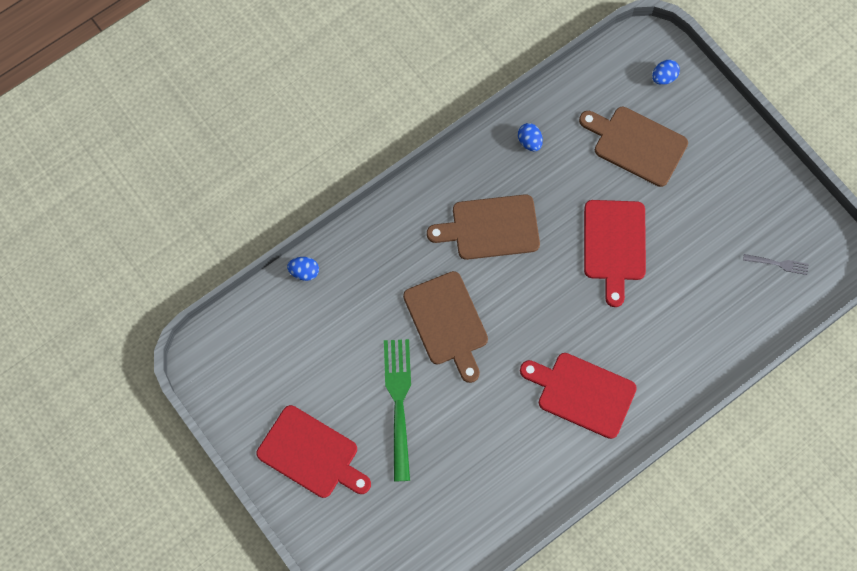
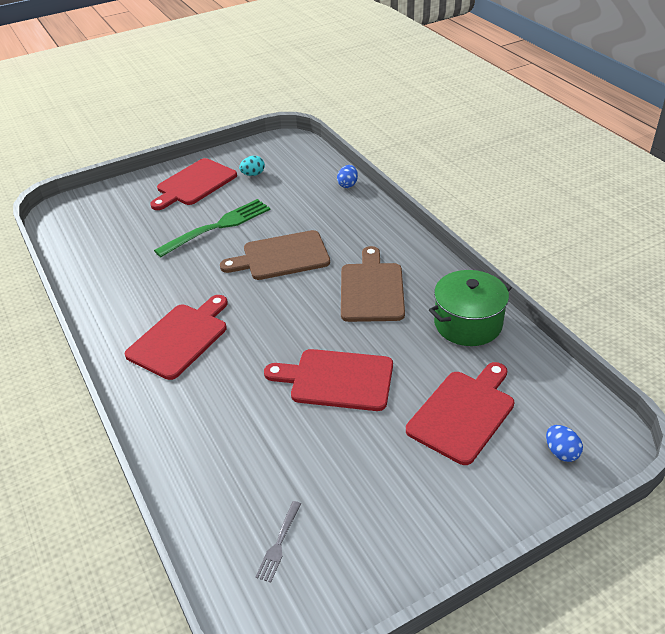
camera: 100 degrees right, 30 degrees down
green fork [384,339,411,481] -> green fork turned 45 degrees counterclockwise [154,199,271,257]
blue egg [518,123,543,152] -> green pot [429,270,512,346]
brown cutting board [579,107,688,187] -> red cutting board [406,362,514,465]
none -> turquoise egg [239,156,265,176]

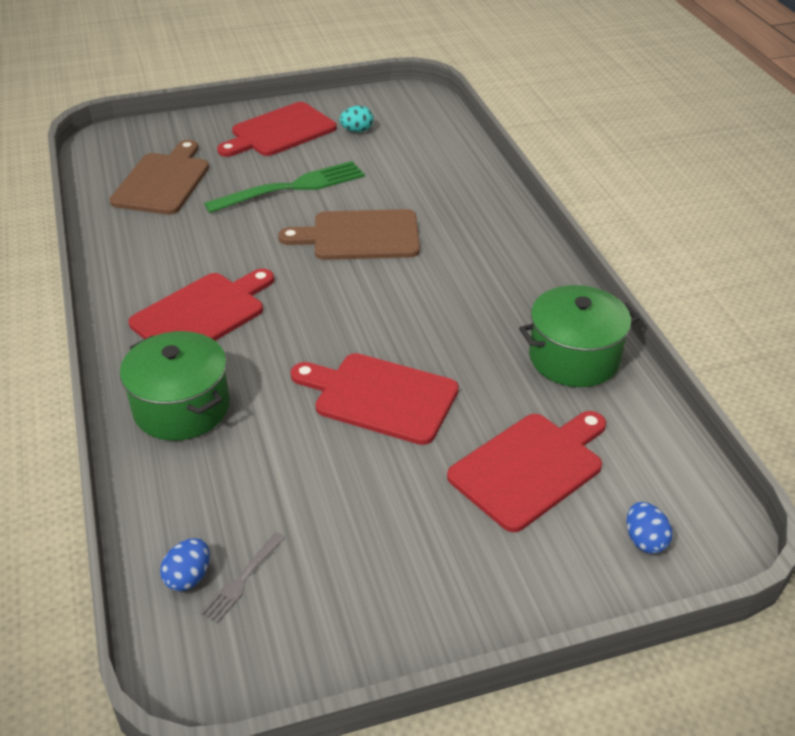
camera: 10 degrees right, 0 degrees up
blue egg [337,165,358,188] -> blue egg moved to [160,538,210,591]
brown cutting board [341,246,405,322] -> brown cutting board moved to [109,140,209,215]
none -> green pot [120,331,230,441]

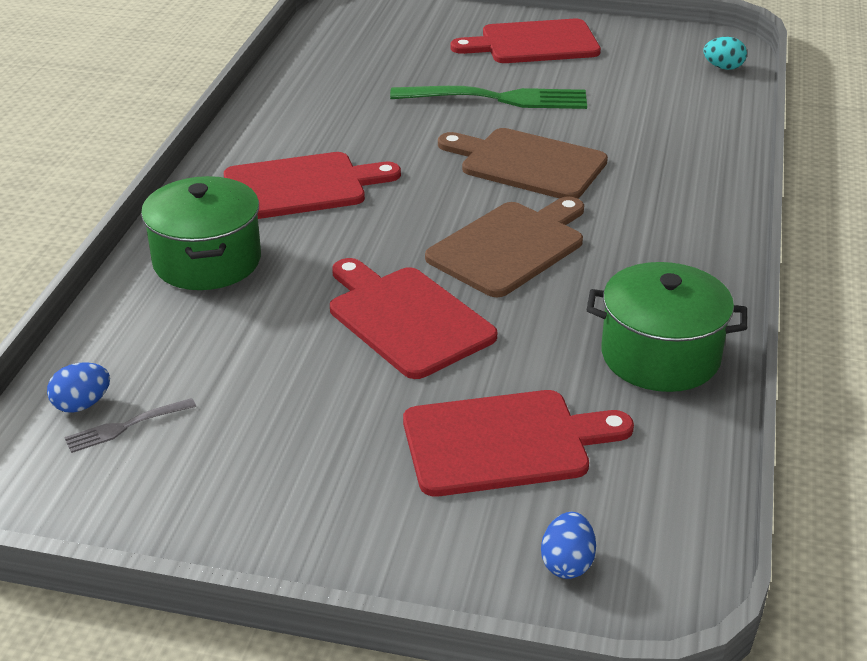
camera: 30 degrees right, 5 degrees down
brown cutting board [109,140,209,215] -> brown cutting board moved to [425,196,584,298]
turquoise egg [339,106,374,132] -> turquoise egg moved to [703,37,747,70]

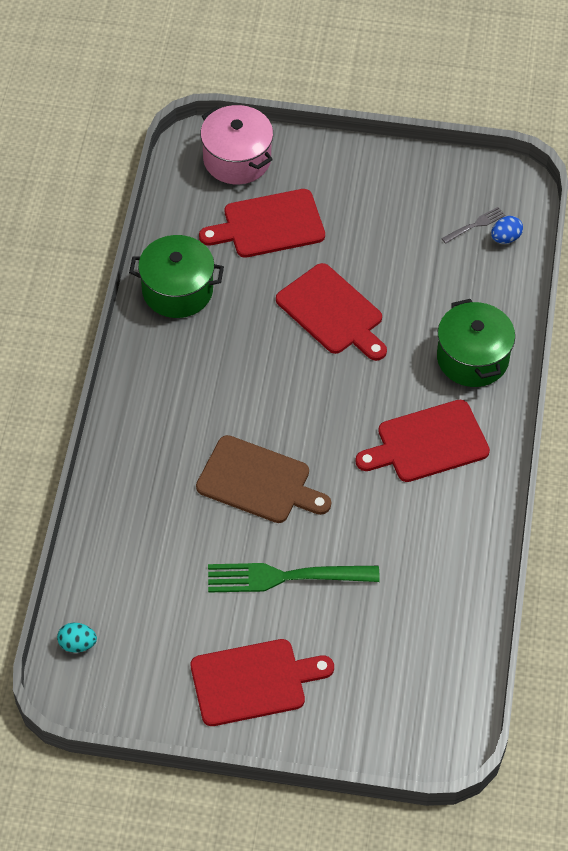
camera: 175 degrees right, 20 degrees up
brown cutting board [425,196,584,298] -> none
blue egg [541,512,596,579] -> pink pot [200,105,273,184]

